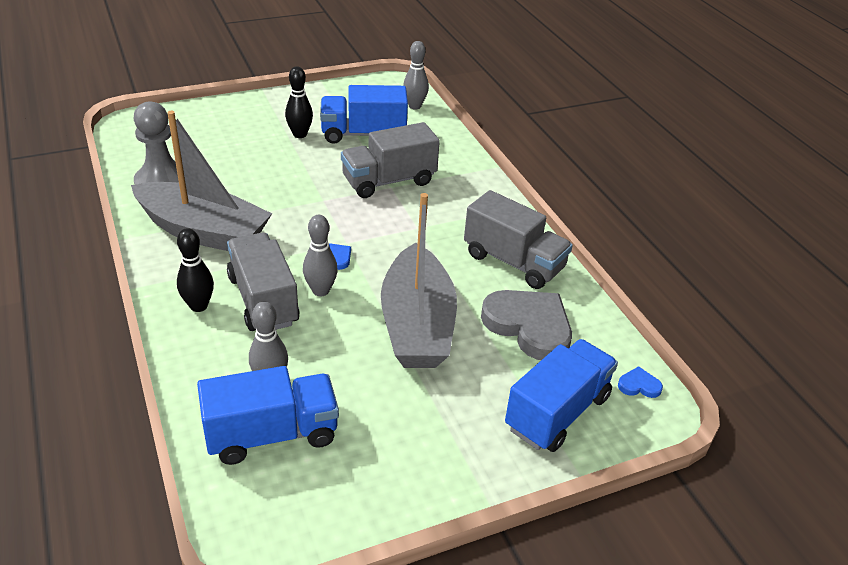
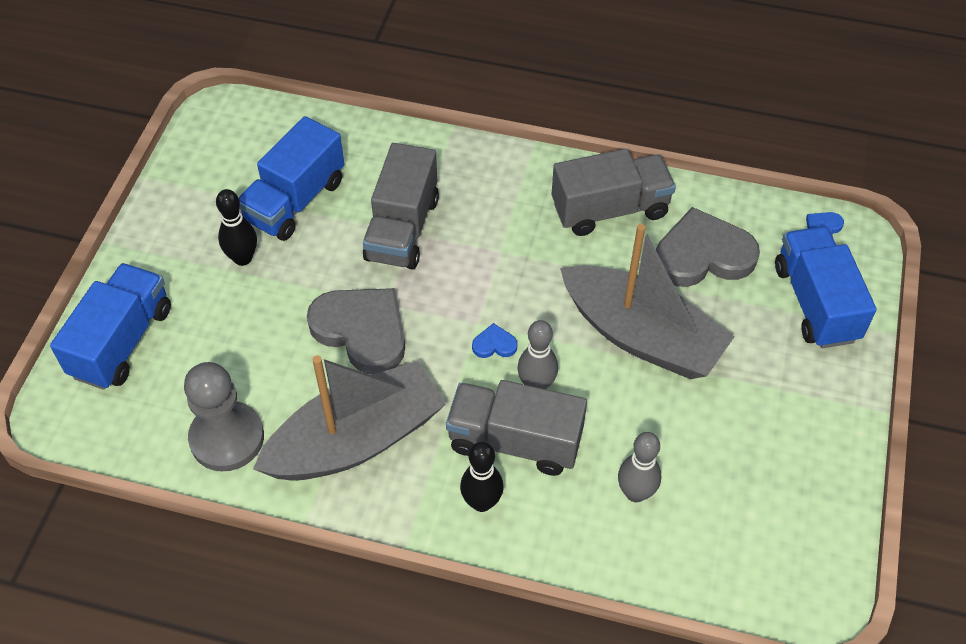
camera: 50 degrees left, 15 degrees up
blue truck [197,366,339,465] -> blue truck moved to [50,263,171,390]
grey bowling pin [403,41,429,109] -> none
none -> grey heart [307,288,405,374]

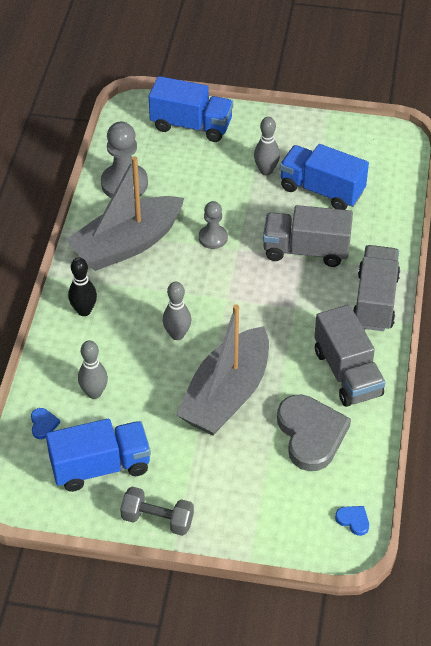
camera: 85 degrees right, 5 degrees down
black bowling pin [216,189,257,266] -> grey bowling pin [254,117,280,175]
grey boat [253,355,446,481] -> grey boat turned 90 degrees clockwise [66,156,184,271]
grey heart [307,288,405,374] -> grey pawn [199,201,228,249]
grey truck [446,380,587,476] -> grey truck moved to [353,245,400,331]
blue heart [472,323,518,358] -> blue heart moved to [31,408,60,439]
blue truck [775,226,877,348] -> blue truck moved to [46,419,151,492]
none -> grey dumbbell [120,486,194,536]

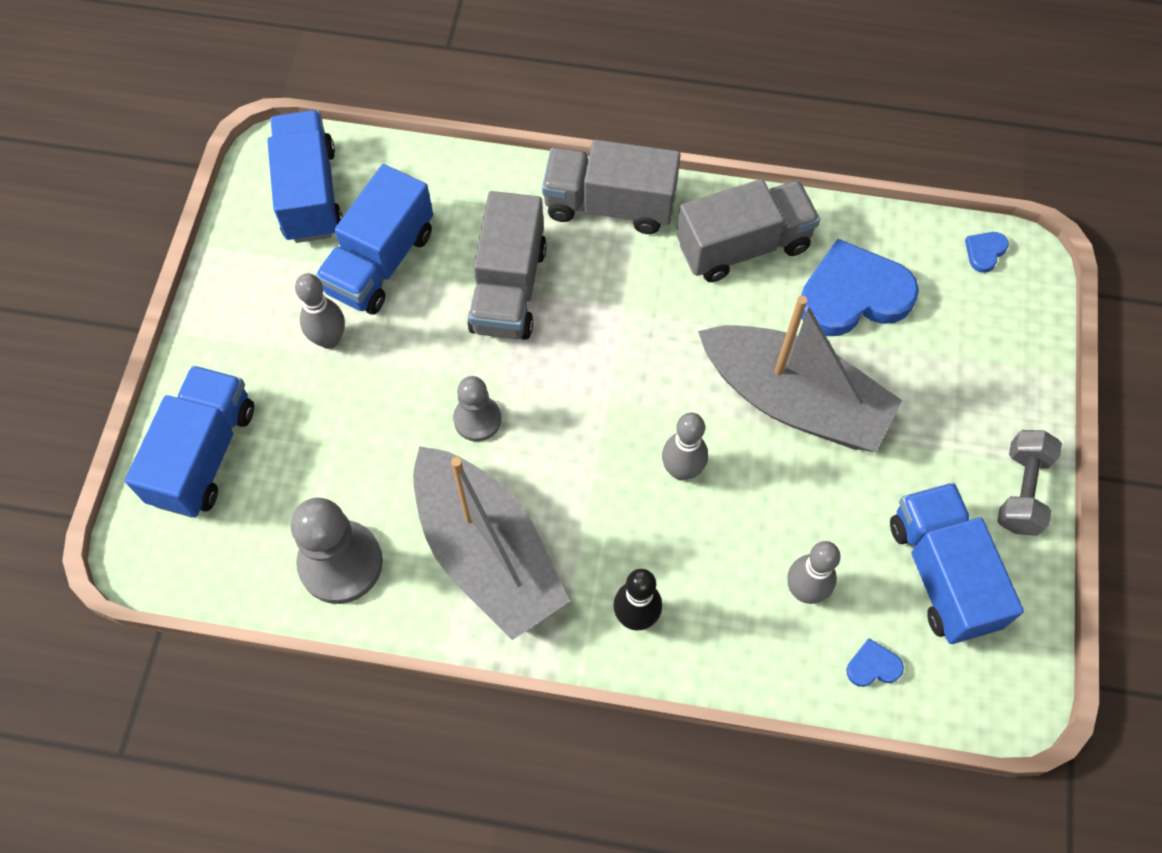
camera: 90 degrees left, 15 degrees up
grey heart [277,395,351,471] -> blue heart [801,239,919,336]
none -> blue truck [267,110,343,243]

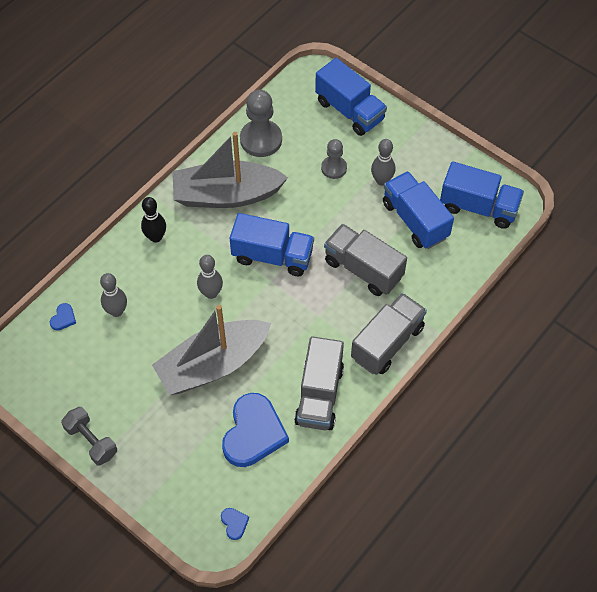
camera: 120 degrees right, 5 degrees down
grey pawn [453,376,501,441] -> grey pawn moved to [321,139,347,179]
blue truck [890,482,1024,644] -> blue truck moved to [230,213,314,276]

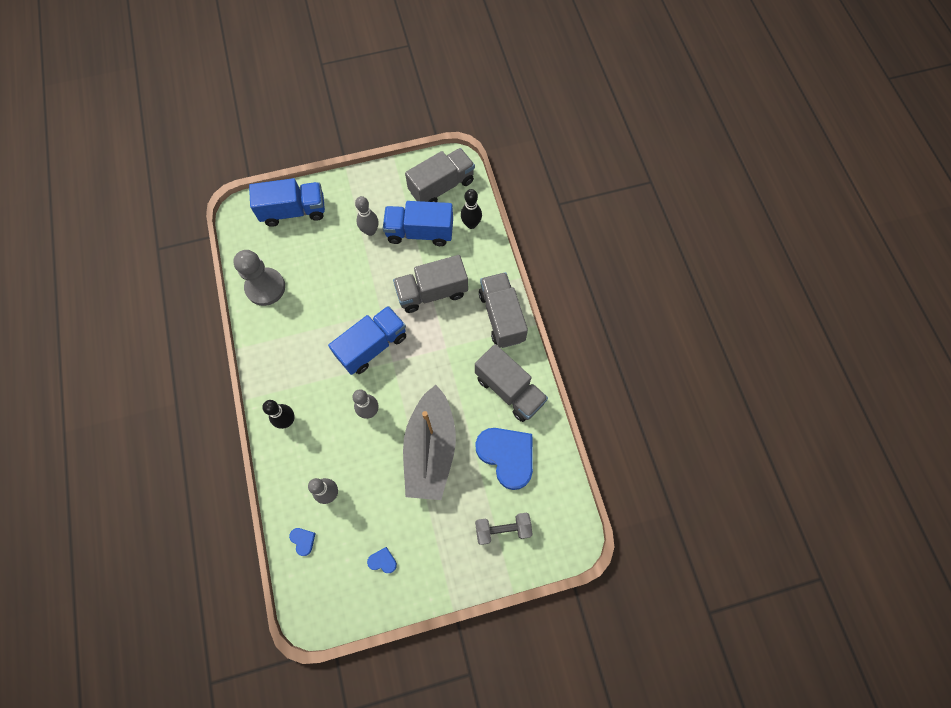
camera: 55 degrees left, 10 degrees up
grey dumbbell [61,407,117,466] -> grey dumbbell moved to [475,513,533,545]
grey boat [173,132,288,208] -> none
blue heart [221,508,249,540] -> blue heart moved to [367,547,397,573]
grey pawn [321,139,347,179] -> none
blue truck [440,161,524,229] -> grey truck [405,148,475,202]
none -> black bowling pin [461,189,482,229]

